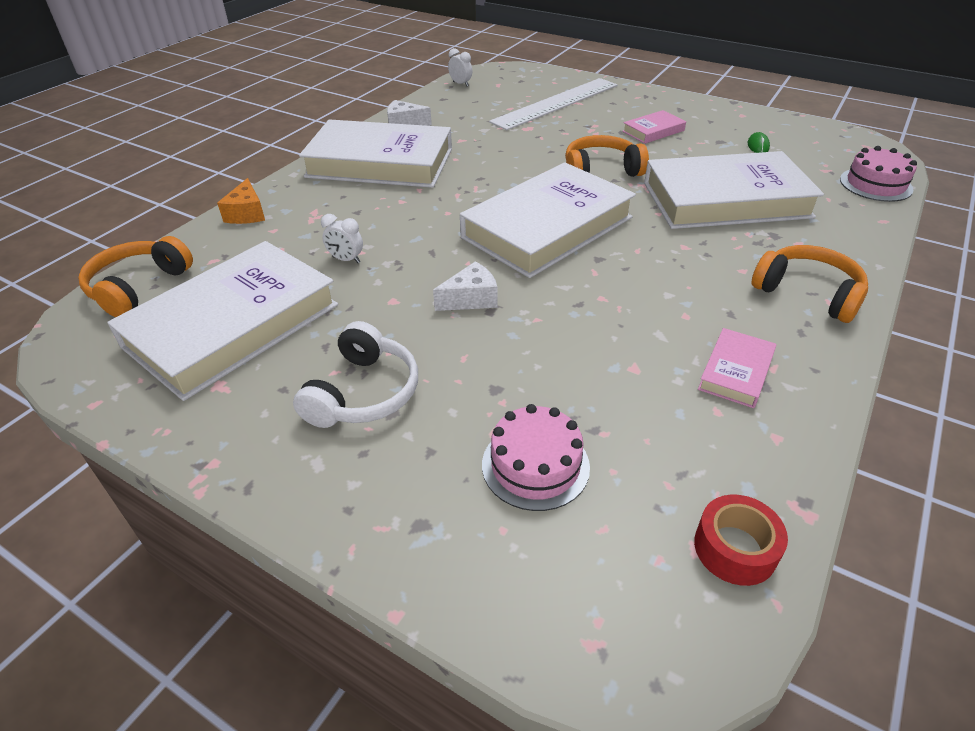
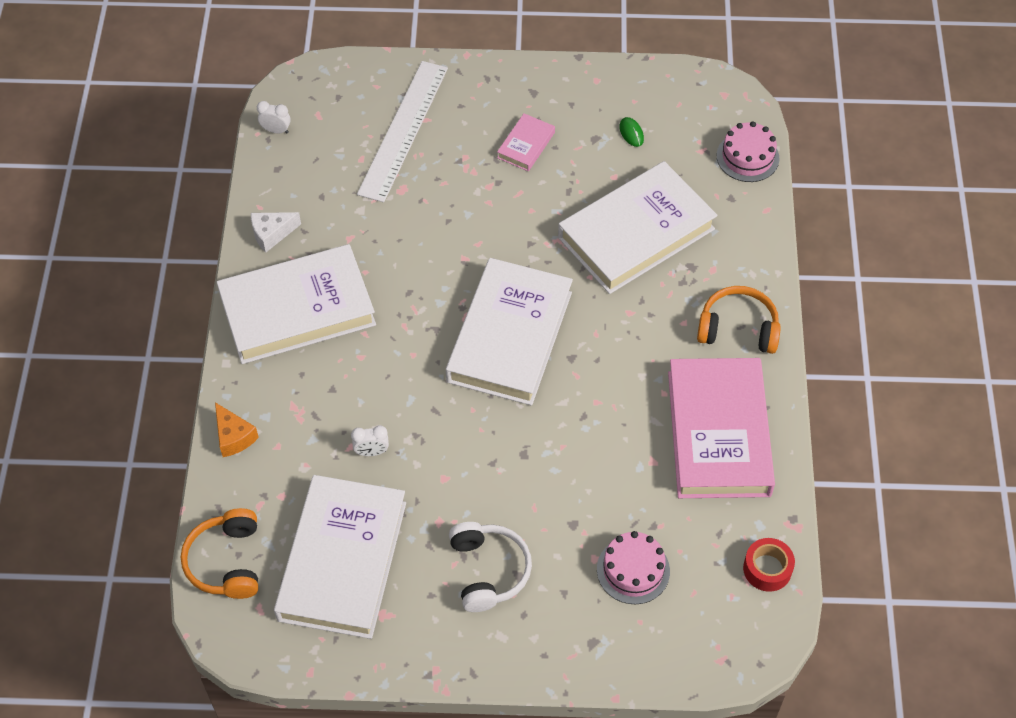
camera: 30 degrees left, 15 degrees up
white cheese [433,261,497,311] -> none
orange headphones [565,135,649,177] -> none
pink book [698,328,776,408] -> pink book [668,358,775,498], size x2.29

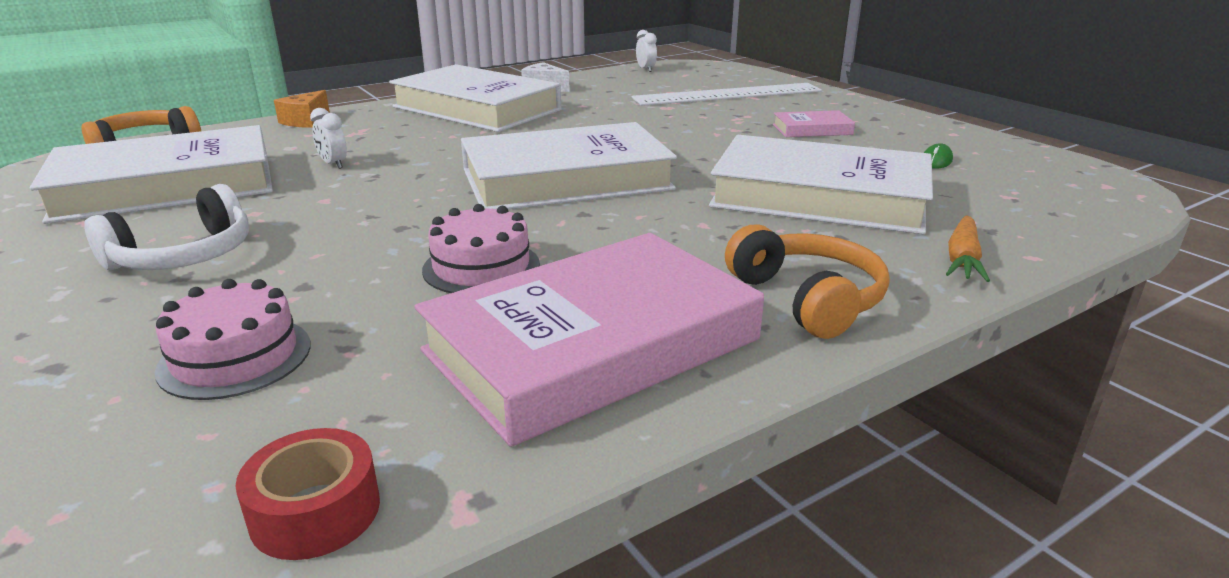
camera: 55 degrees right, 30 degrees down
pink cake [717,121,779,182] -> pink cake moved to [422,204,540,293]
none -> orange carrot [946,215,990,282]

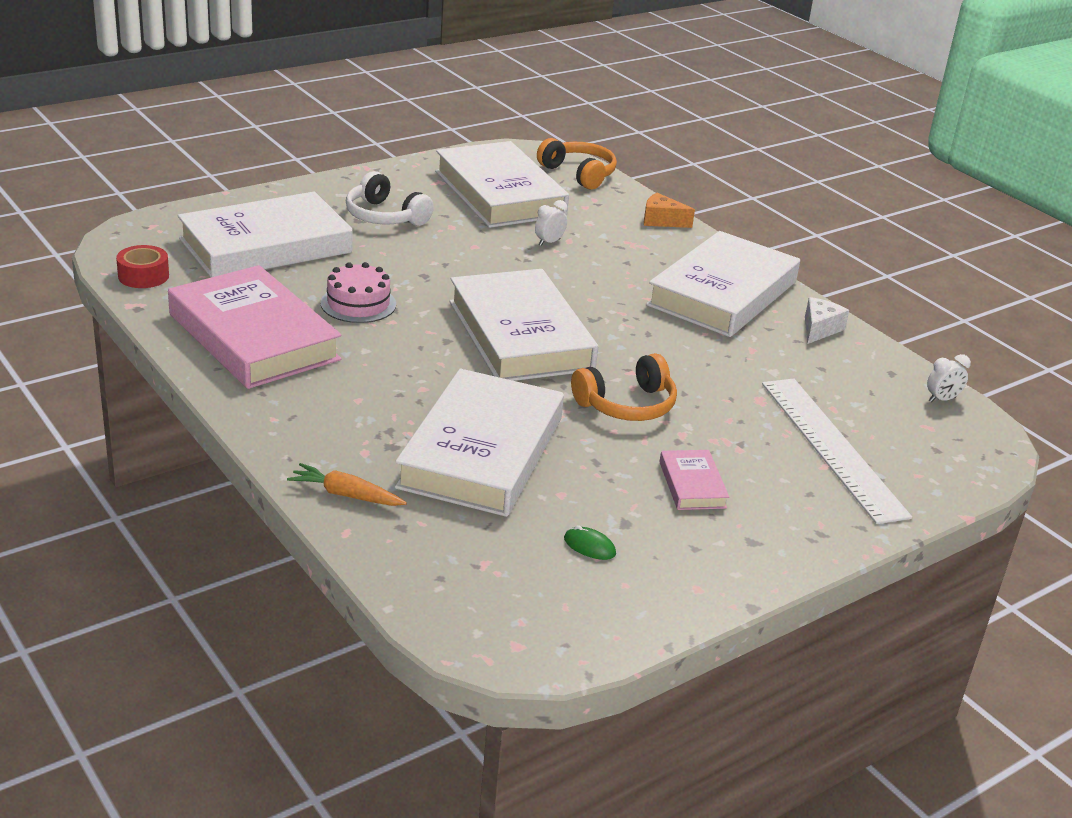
camera: 85 degrees right, 5 degrees up
pink cake [154,279,311,400] -> white book [178,192,353,278]
orange headphones [725,224,889,339] -> orange headphones moved to [571,353,677,421]

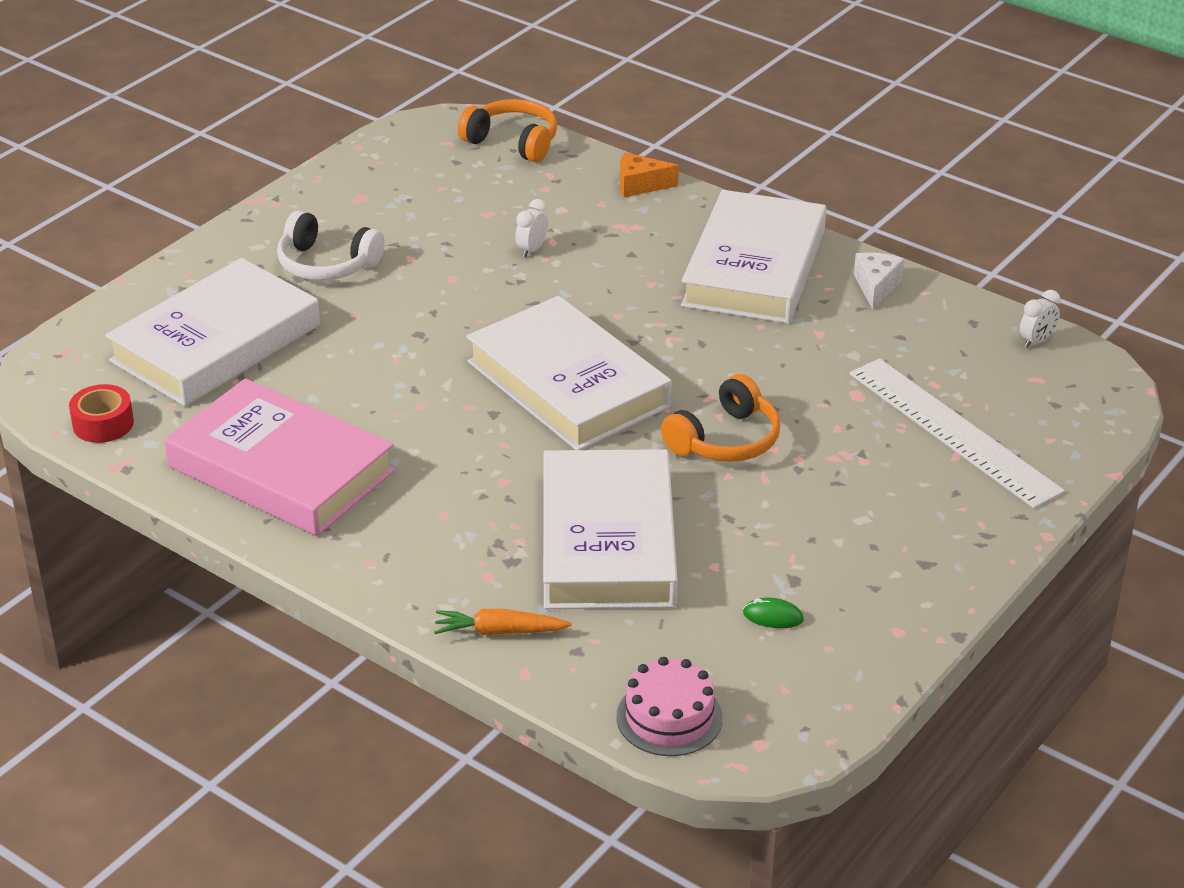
camera: 15 degrees left, 5 degrees up
pink cake [320,262,396,323] -> pink cake moved to [616,657,723,756]
white book [435,141,569,228] -> none
pink book [659,450,729,510] -> none

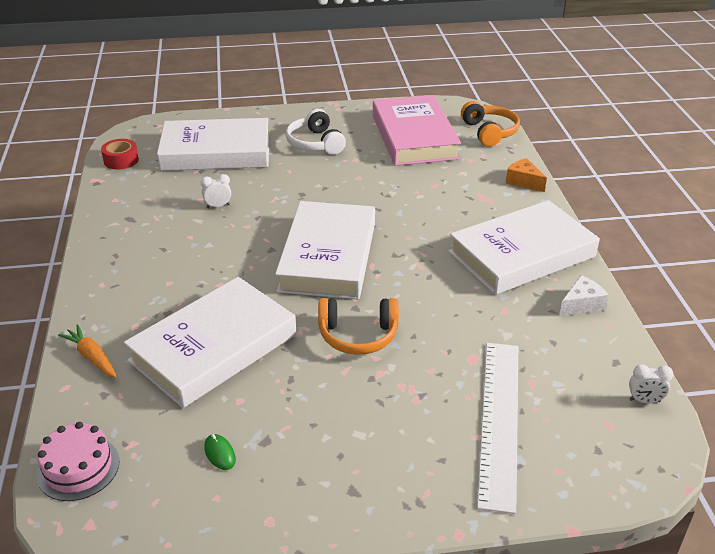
camera: 45 degrees right, 0 degrees up
pink book [164,378,395,536] -> pink book moved to [373,95,461,166]
white clock [515,199,548,258] -> white clock moved to [201,174,231,208]

